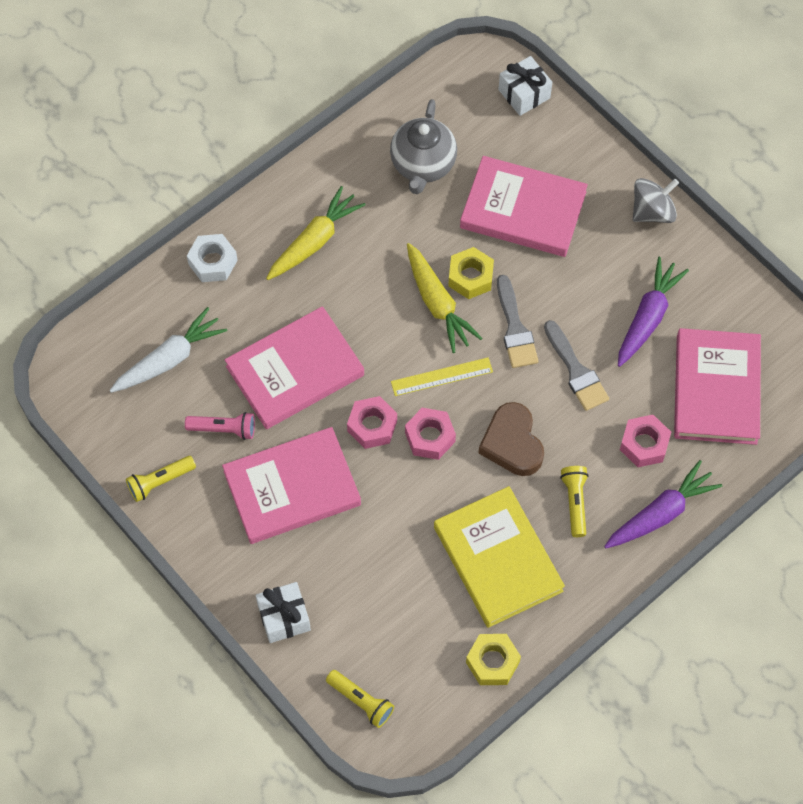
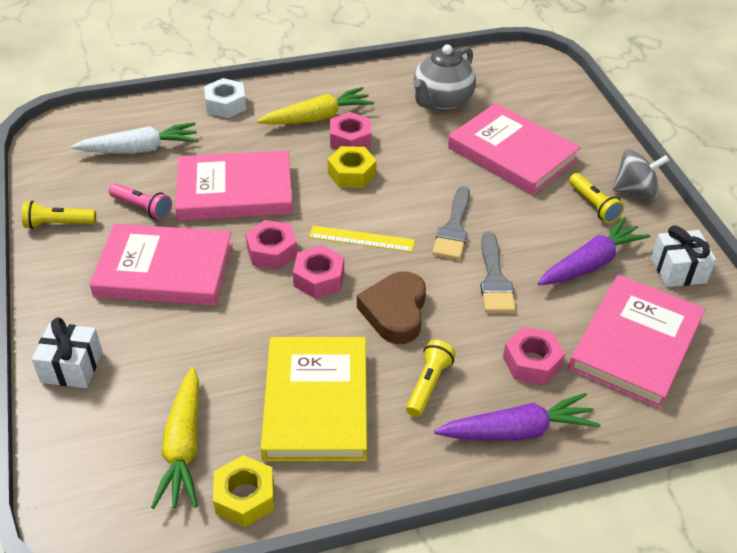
camera: 25 degrees right, 20 degrees down
yellow flashlight [326,670,394,728] -> yellow flashlight moved to [569,173,624,223]
yellow carrot [407,243,483,353] -> yellow carrot moved to [151,367,199,509]
yellow nut [448,247,494,299] -> yellow nut moved to [328,146,377,188]
white gift [498,56,552,116] -> white gift moved to [651,226,716,287]
none -> pink nut [330,112,371,150]

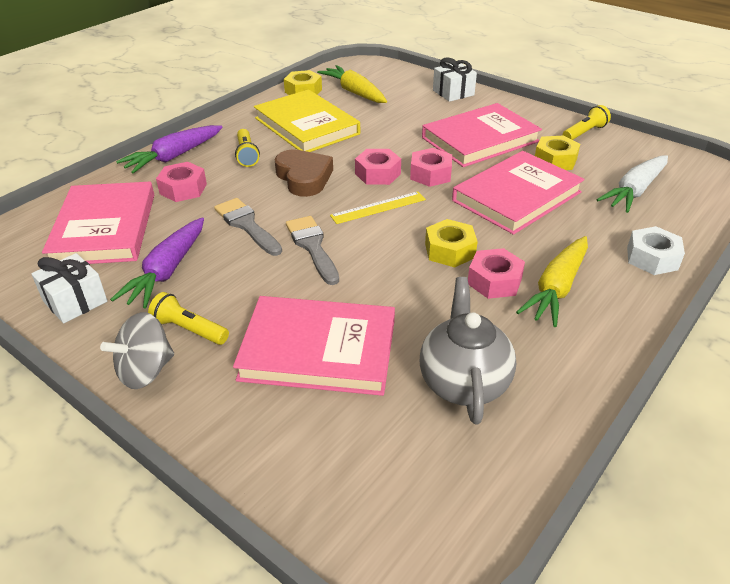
camera: 145 degrees right, 5 degrees down
pink flashlight [109,183,172,220] -> yellow nut [535,136,580,170]

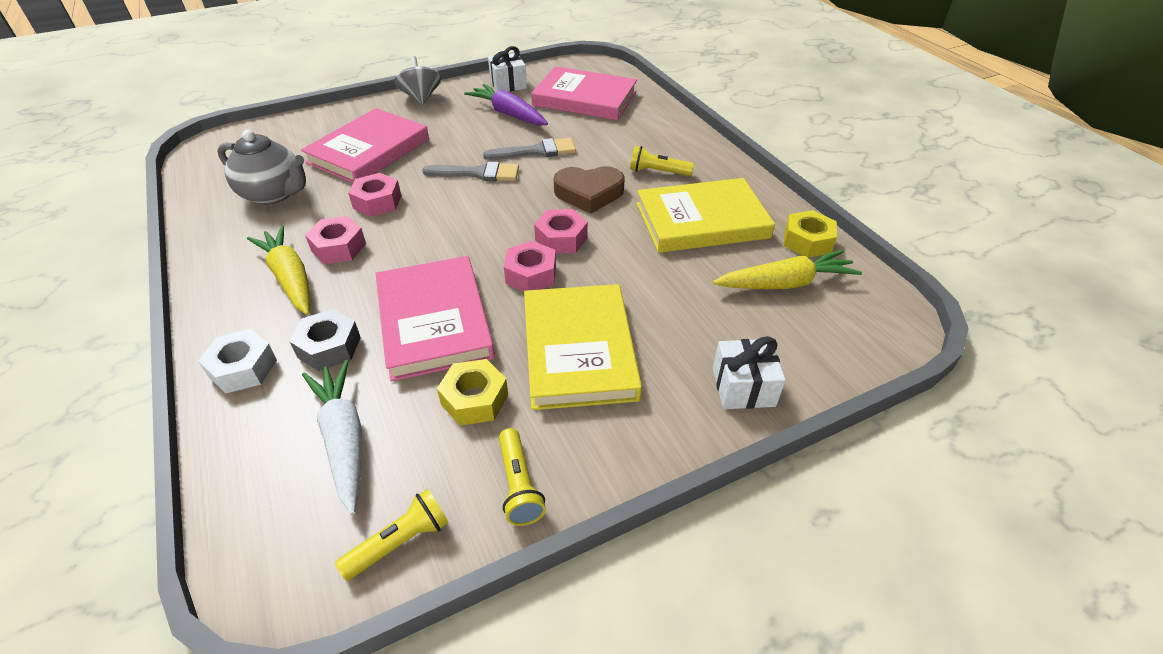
camera: 115 degrees right, 5 degrees up
purple carrot [116,125,223,174] -> none
yellow flashlight [148,292,229,345] -> yellow flashlight moved to [335,489,449,581]
pink nut [156,162,207,202] -> pink nut moved to [348,173,401,217]
yellow ruler [330,192,426,224] -> none
pink book [422,103,542,167] -> yellow book [524,284,642,410]
yellow nut [425,219,478,268] -> none
none -> grey nut [289,309,361,371]

